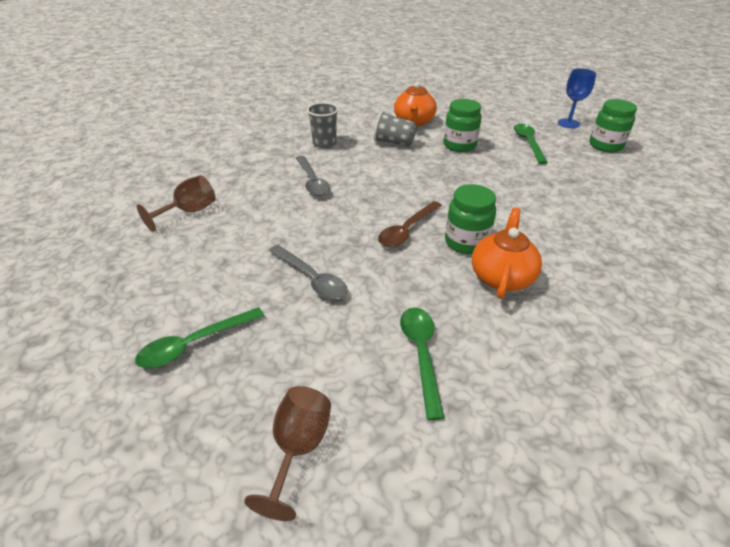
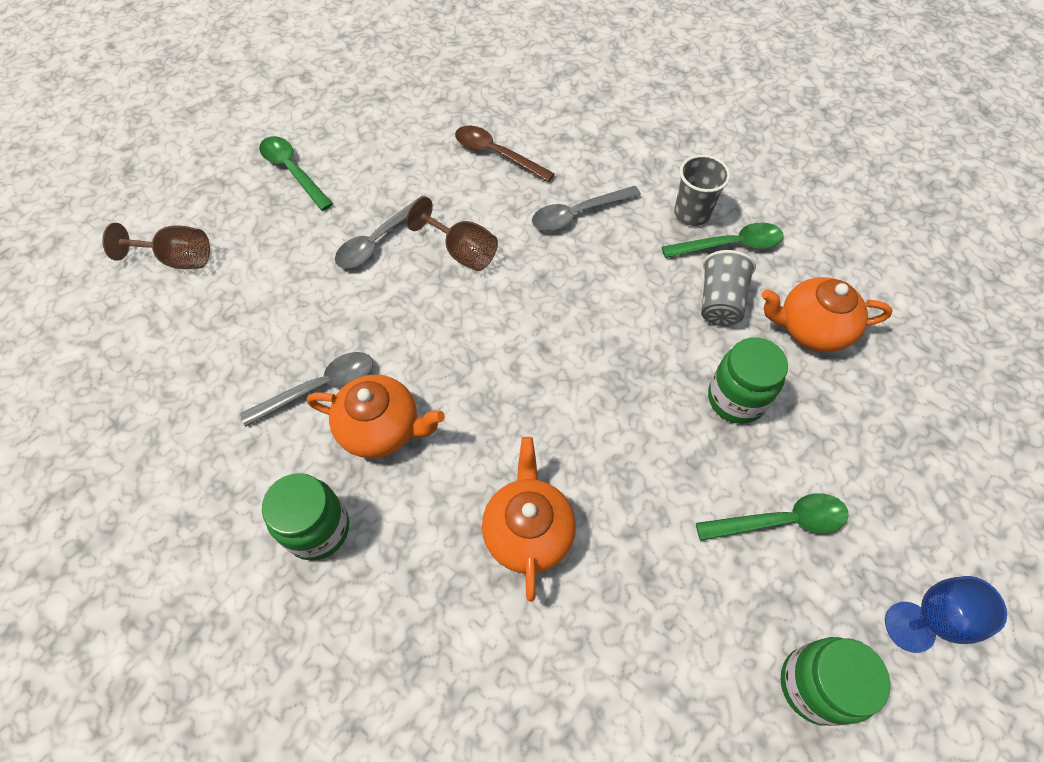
camera: 85 degrees right, 20 degrees up
brown goblet [137,175,216,232] -> brown goblet moved to [406,197,498,271]
brown spoon [378,201,442,247] -> brown spoon moved to [455,126,555,182]
green spoon [400,307,444,420] -> green spoon moved to [662,222,784,258]
green jar [445,184,496,254] -> green jar moved to [262,473,349,560]
none -> grey spoon [240,352,373,427]
none -> orange teapot [482,437,576,602]

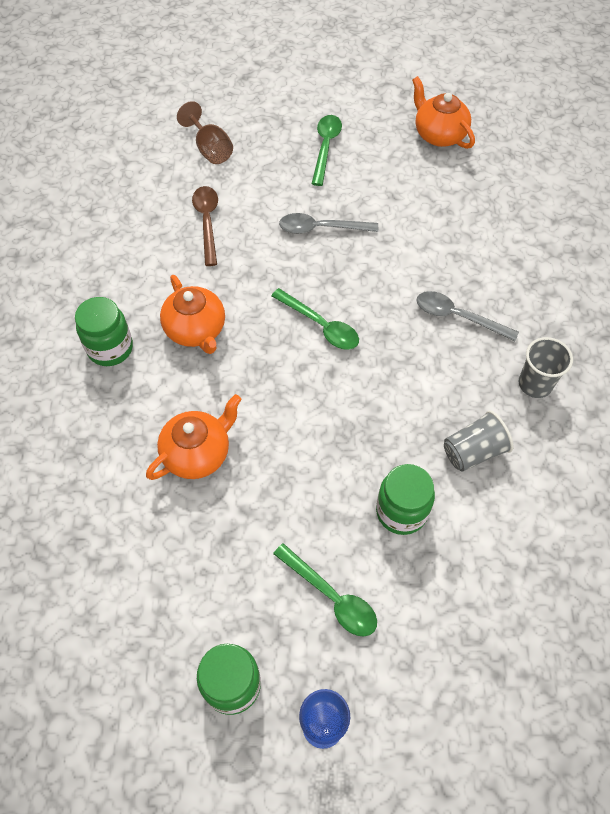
camera: 50 degrees right, 0 degrees up
grey spoon [240,352,373,427] -> none
brown goblet [406,197,498,271] -> none
brown spoon [455,126,555,182] -> brown spoon moved to [192,186,218,266]
green spoon [662,222,784,258] -> green spoon moved to [271,288,359,350]
orange teapot [762,277,893,352] -> orange teapot moved to [412,76,475,149]

